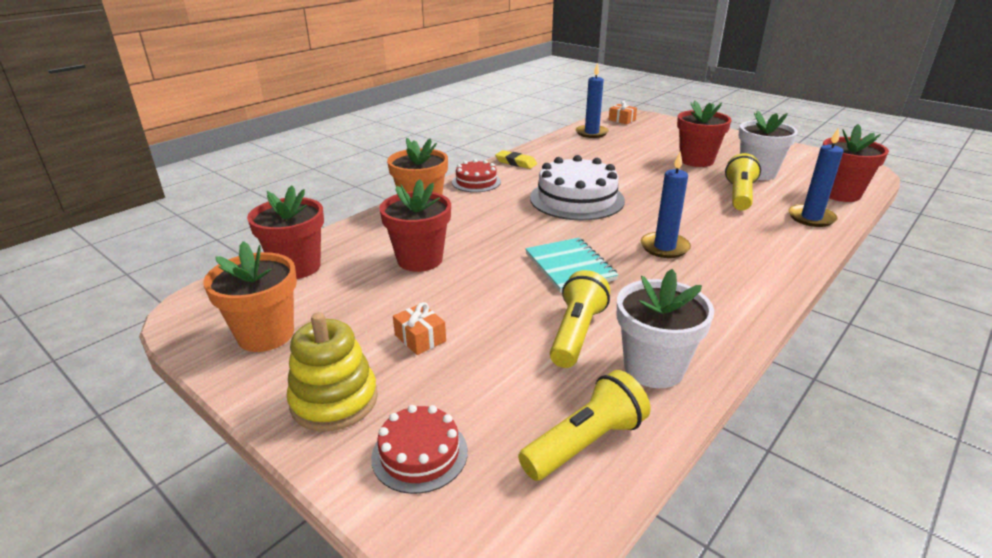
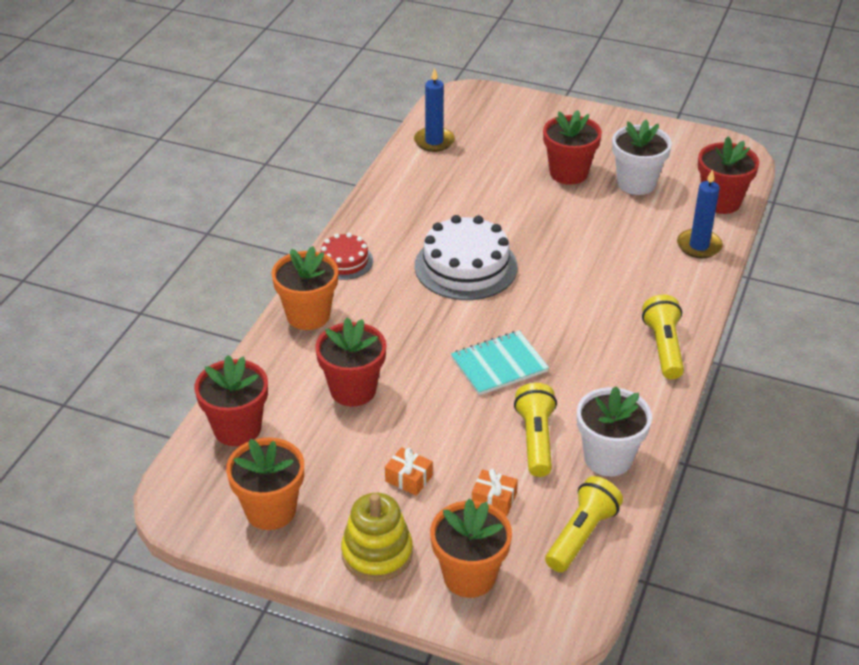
camera: 20 degrees left, 10 degrees up
red cake [371,405,468,494] -> orange flower pot [430,498,512,598]
yellow eraser [495,150,537,169] -> none
turquoise notebook [525,238,619,293] -> turquoise notebook turned 75 degrees counterclockwise [451,331,549,395]
orange gift [608,100,637,124] -> orange gift moved to [472,469,518,516]
blue candle [641,151,691,258] -> none
yellow flashlight [725,153,761,211] -> yellow flashlight moved to [642,295,684,379]

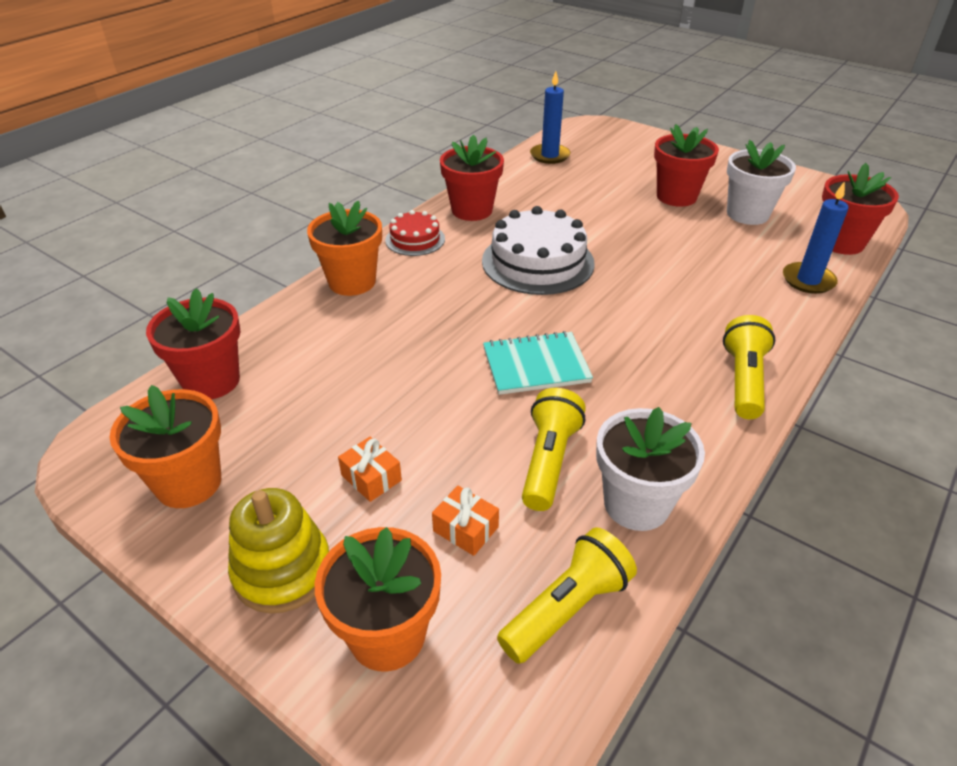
camera: 15 degrees right, 0 degrees up
red flower pot [315,318,386,407] -> red flower pot moved to [440,135,504,221]

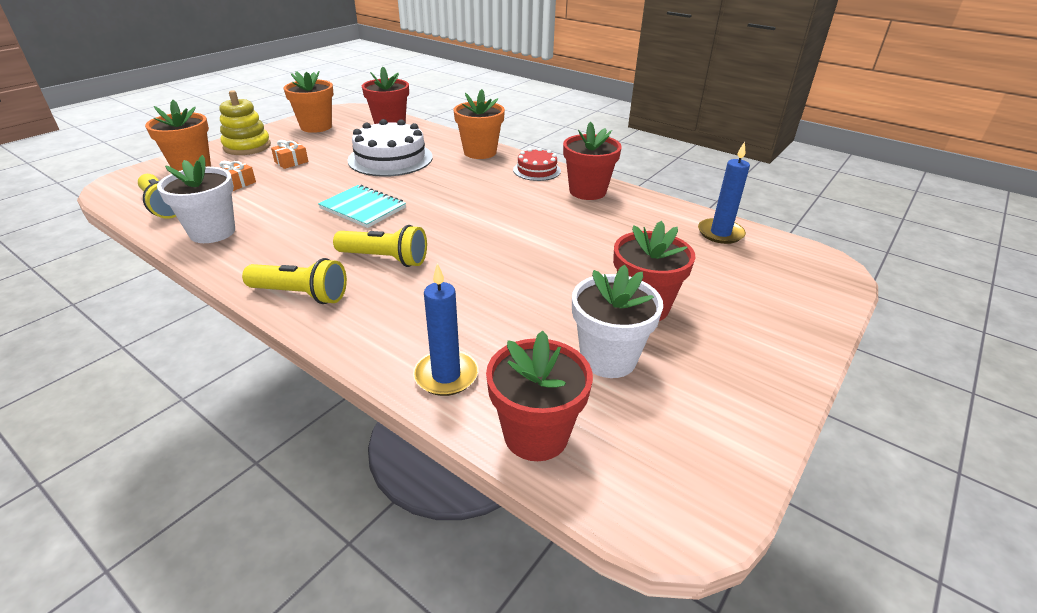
camera: 90 degrees right, 5 degrees down
white cake [482,206,595,295] -> white cake moved to [347,119,433,177]
turquoise notebook [483,331,593,395] -> turquoise notebook turned 45 degrees counterclockwise [318,185,406,228]
yellow flashlight [522,388,586,511] -> yellow flashlight moved to [333,225,427,267]

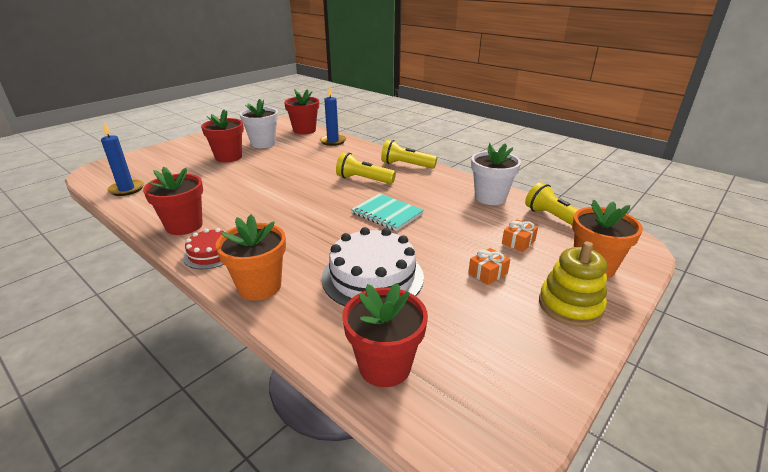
camera: 175 degrees left, 5 degrees down
orange flower pot [283,71,333,133] -> none

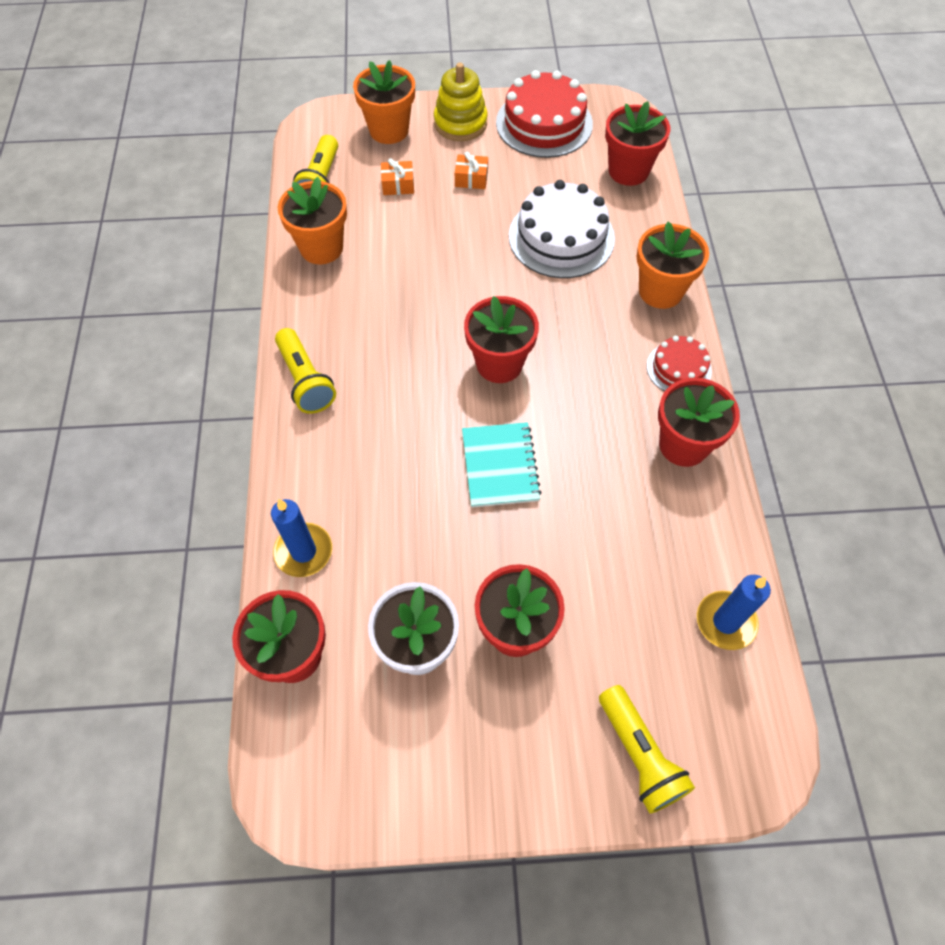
camera: 135 degrees left, 30 degrees up
yellow flashlight [336,152,396,184] -> yellow flashlight moved to [599,685,695,814]
turquoise notebook [351,193,424,231] -> turquoise notebook moved to [462,422,542,508]
white flower pot [471,143,521,205] -> orange flower pot [278,177,347,264]
none -> red flower pot [464,296,539,383]
none -> red cake [496,70,593,158]

